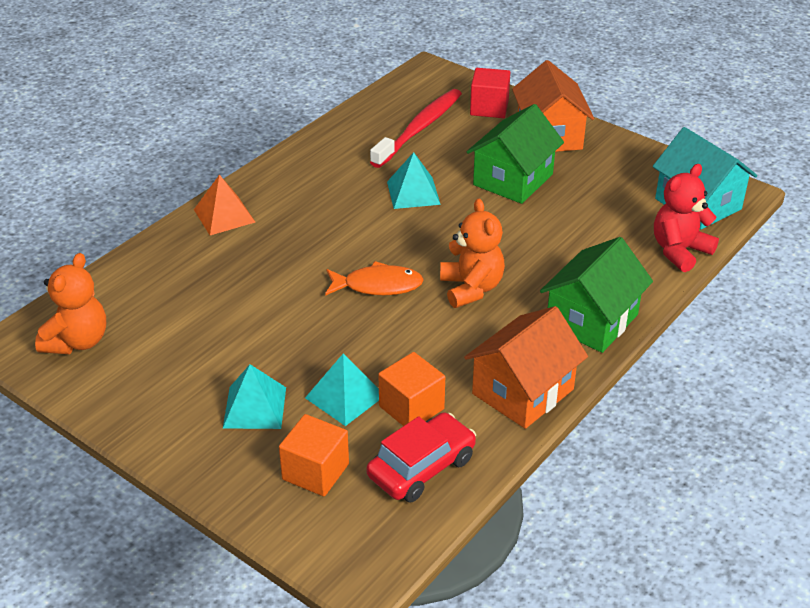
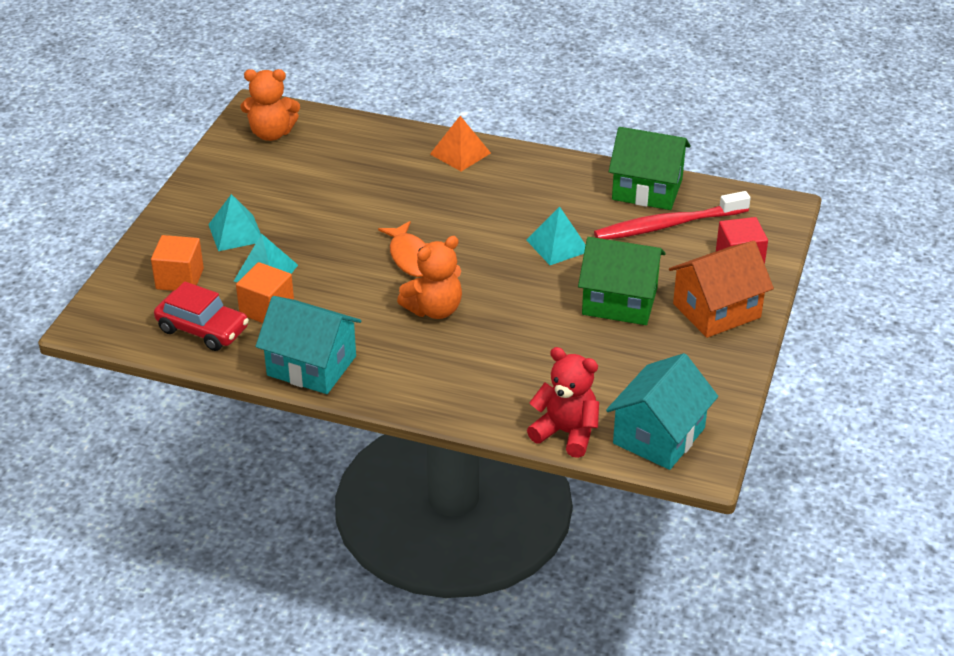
camera: 70 degrees right, 0 degrees up
red toothbrush [370,89,462,168] -> red toothbrush turned 150 degrees clockwise [594,191,751,240]
orange house [464,306,588,429] -> turquoise house [255,296,361,394]
green house [540,237,653,353] -> green house moved to [609,127,691,210]

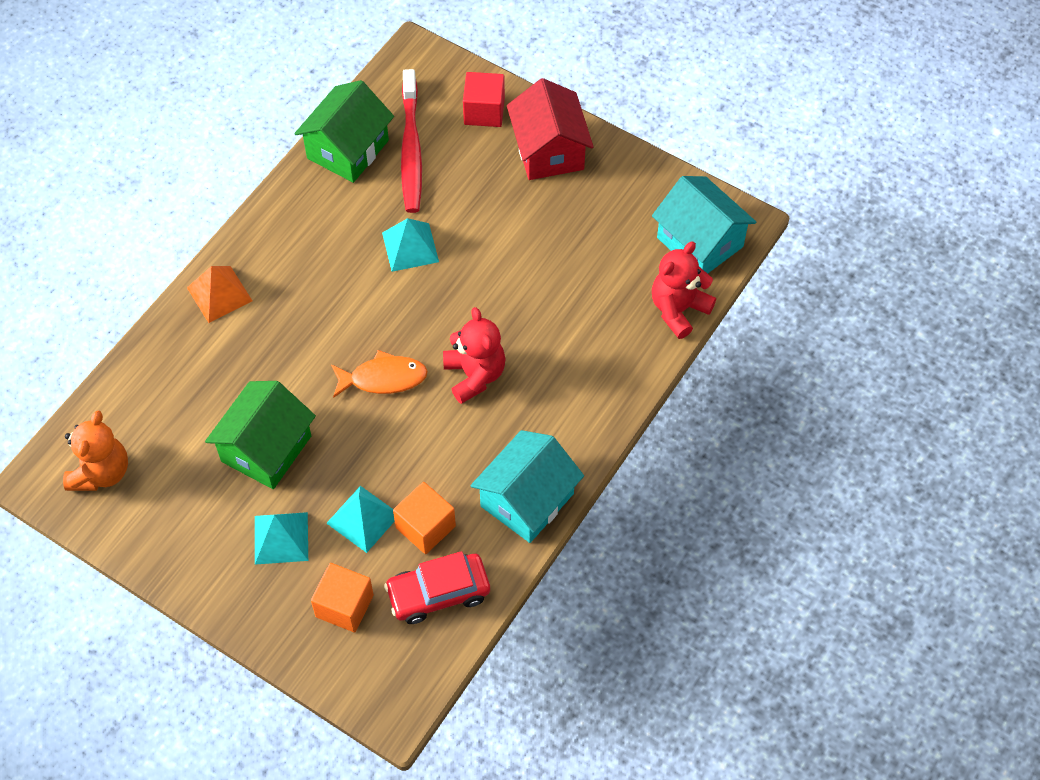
camera: 75 degrees left, 20 degrees up
red car [154,281,249,351] -> red car turned 150 degrees counterclockwise [384,551,490,624]
orange teddy bear [397,236,462,319] -> red teddy bear [443,307,506,404]
green house [578,237,665,325] -> green house moved to [205,381,316,489]
orange house [669,241,774,338] -> red house [507,78,594,180]

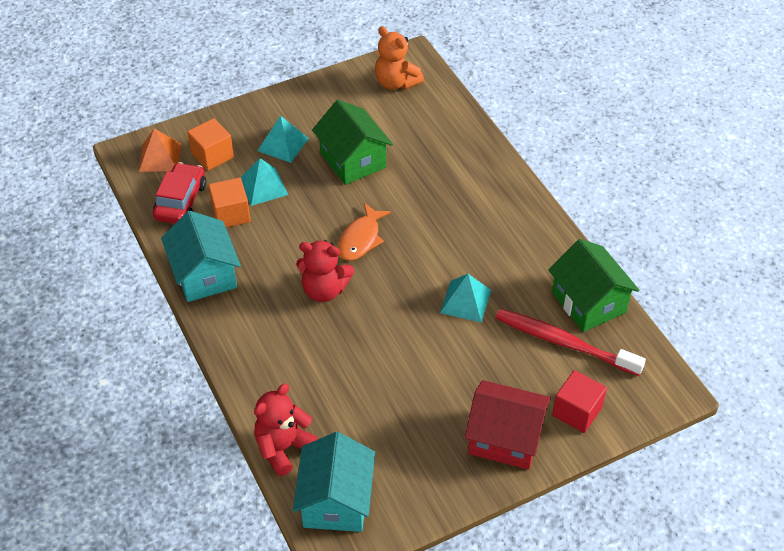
camera: 120 degrees right, 10 degrees down
orange pyramid [187,266,252,323] -> orange pyramid moved to [139,129,181,172]
turquoise house [652,176,756,274] -> turquoise house turned 75 degrees counterclockwise [293,432,375,532]
red teddy bear [652,241,716,339] -> red teddy bear turned 120 degrees counterclockwise [254,384,318,476]

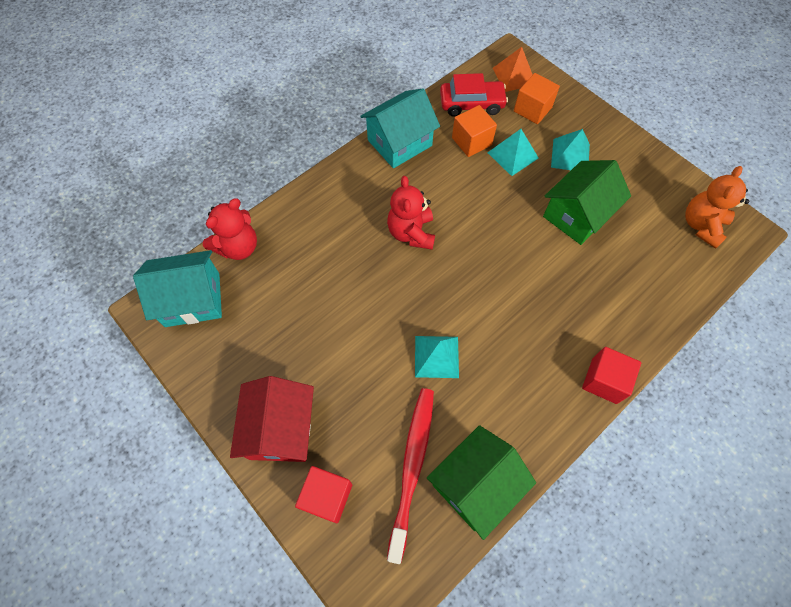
camera: 75 degrees right, 15 degrees up
red teddy bear [254,384,318,476] -> red teddy bear turned 105 degrees clockwise [202,198,257,260]
orange fish [338,203,391,261] -> none
none -> red cube [582,347,641,404]

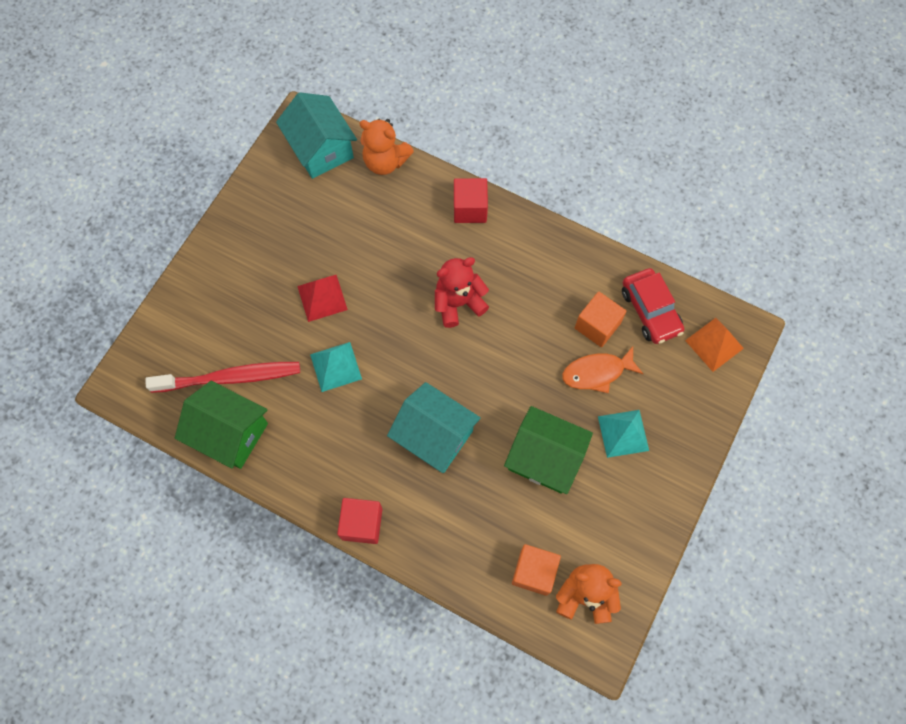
camera: 70 degrees right, 5 degrees up
red teddy bear [202,198,257,260] -> orange teddy bear [359,119,414,175]
red house [230,376,314,462] -> none
red cube [295,466,352,523] -> red cube moved to [454,178,488,223]
turquoise house [360,89,440,168] -> turquoise house moved to [387,382,481,473]
turquoise pyramid [487,129,539,176] -> orange fish [562,346,643,393]
orange cube [514,73,560,124] -> orange cube moved to [512,544,561,596]
none -> red pyramid [297,275,348,322]

